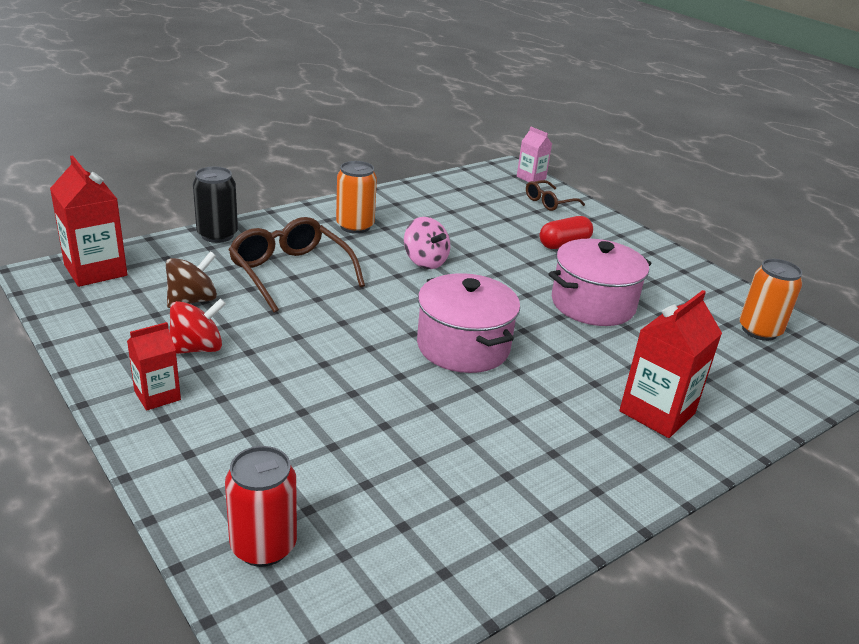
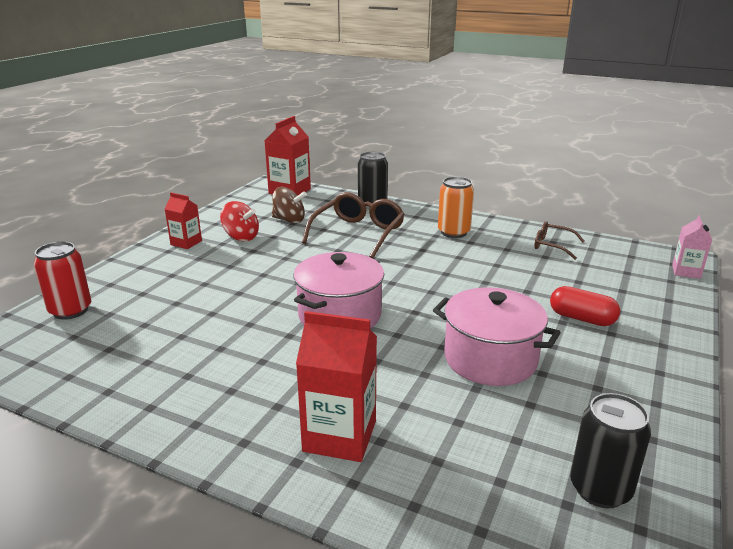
camera: 65 degrees right, 5 degrees down
pink spinning top [404,217,450,269] -> none
brown glasses [526,180,585,211] -> brown glasses moved to [534,221,585,260]
orange can [739,259,802,341] -> black can [570,393,651,508]

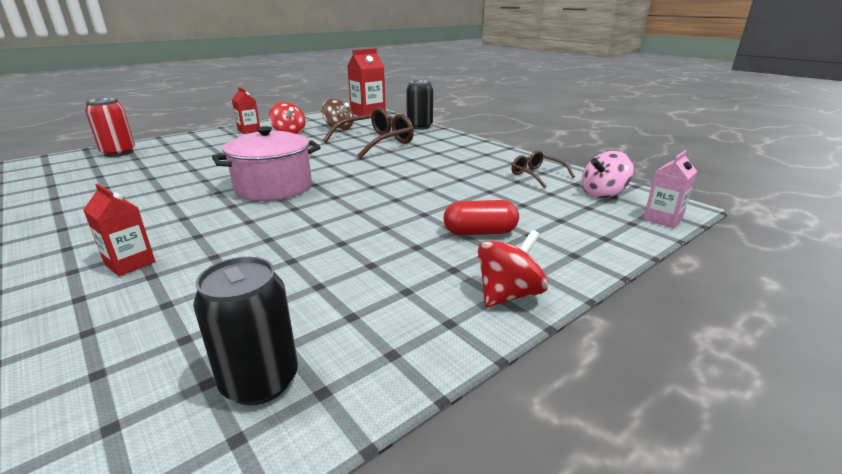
camera: 25 degrees right, 0 degrees up
red carton [296,311,377,462] -> red carton [83,183,155,276], size x0.60
pink pot [433,287,561,386] -> none
orange can [438,177,474,238] -> none
red capsule [550,286,620,326] -> red capsule turned 60 degrees counterclockwise [444,200,519,235]
none -> red spinning top [478,230,548,307]
none -> pink spinning top [582,151,634,199]

